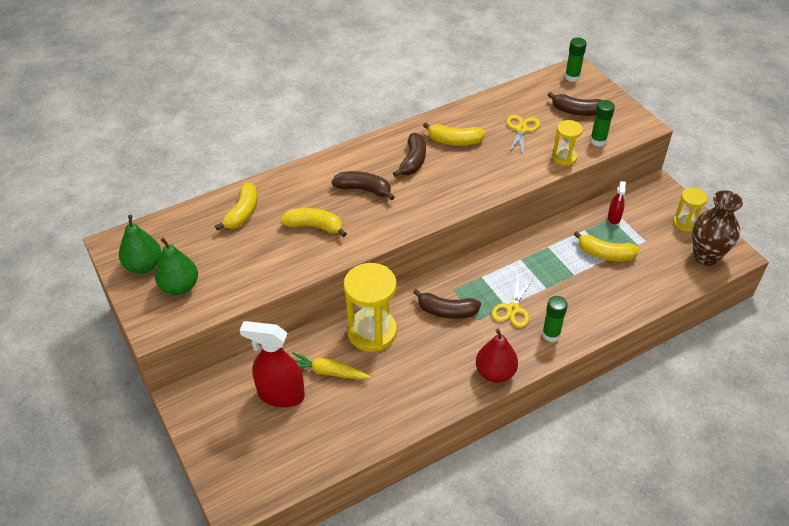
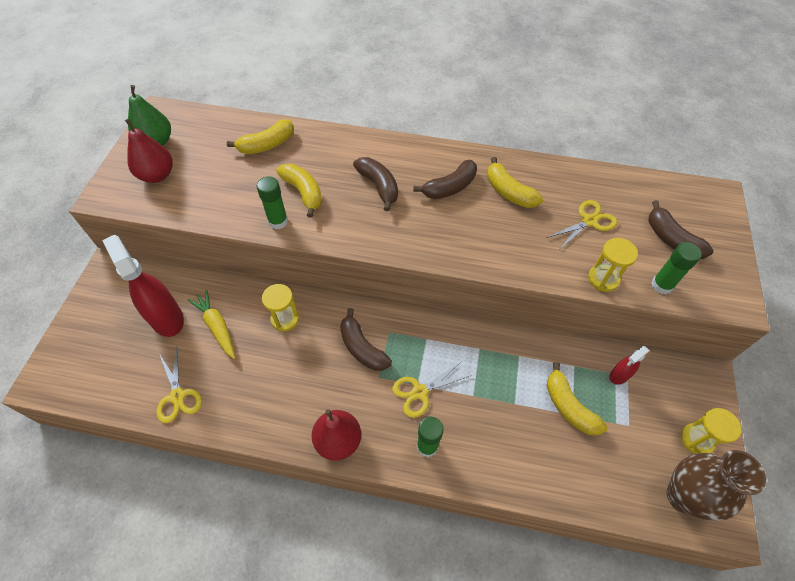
camera: 40 degrees right, 10 degrees up
green pear [155,237,198,295] -> red pear [125,119,173,183]
yellow hourglass [344,263,397,352] -> yellow hourglass [262,284,299,331], size x0.54
green glue stick [565,38,587,82] -> green glue stick moved to [257,176,288,229]
none -> yellow scissors [156,348,202,423]

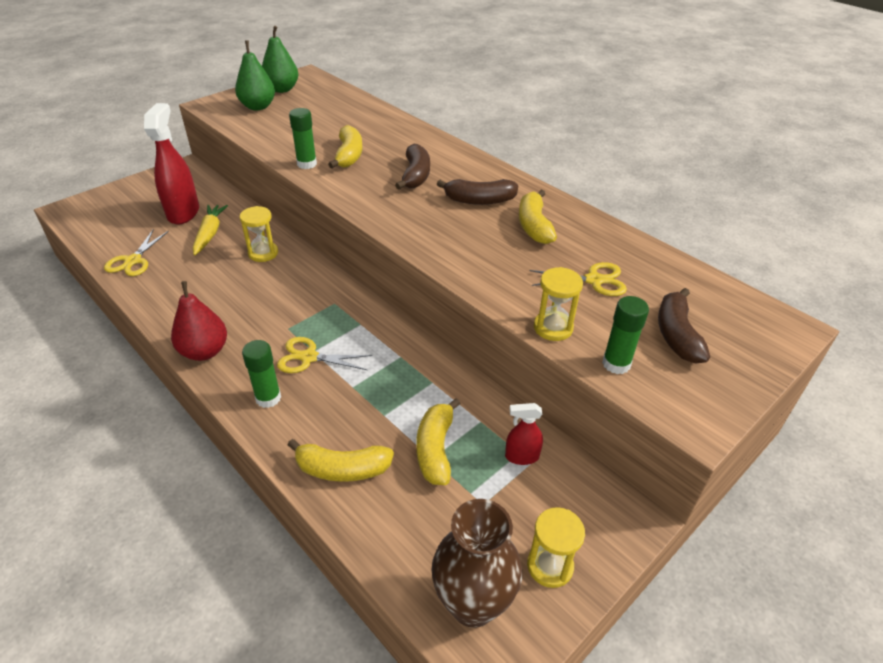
camera: 35 degrees right, 15 degrees down
red pear [125,119,173,183] -> green pear [235,40,275,110]
yellow banana [227,120,294,154] -> yellow banana moved to [288,439,394,482]
brown banana [340,308,392,371] -> none

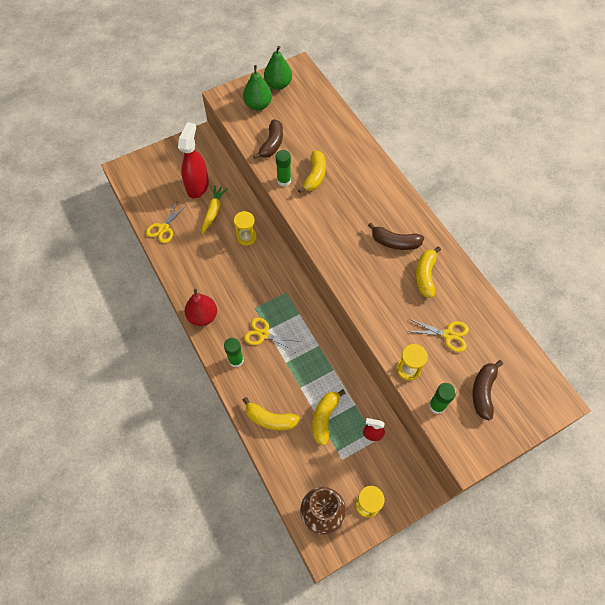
camera: 15 degrees right, 20 degrees up
brown banana [395,144,430,189] -> brown banana moved to [253,120,283,159]

